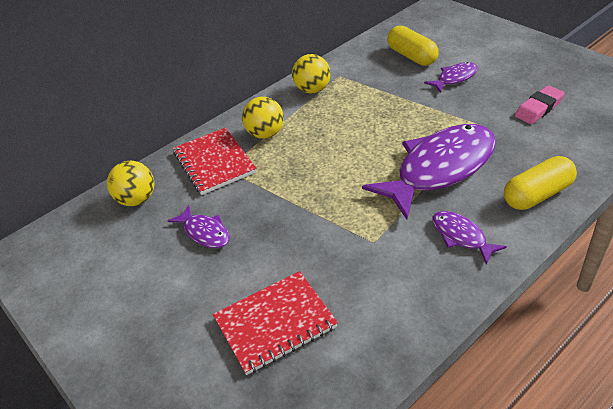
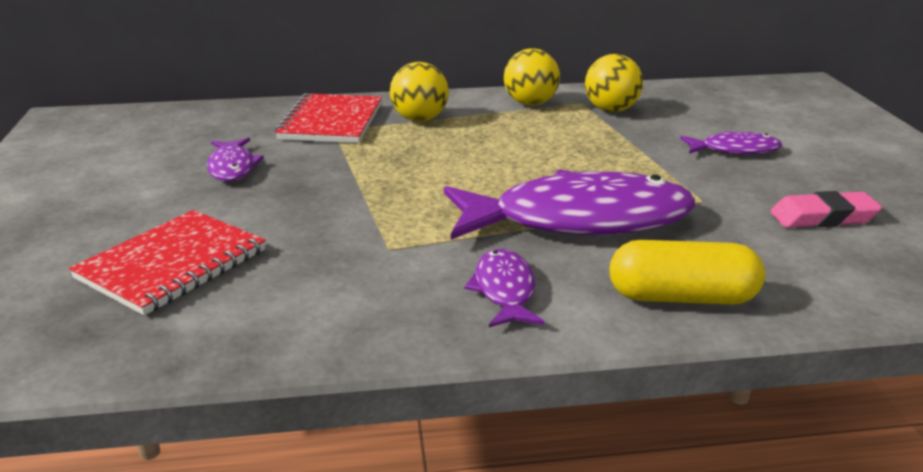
camera: 30 degrees right, 15 degrees down
yellow ball [107,161,154,206] -> yellow ball moved to [585,54,643,112]
red notebook [213,271,338,375] -> red notebook turned 60 degrees counterclockwise [69,210,266,315]
yellow capsule [387,26,439,66] -> none

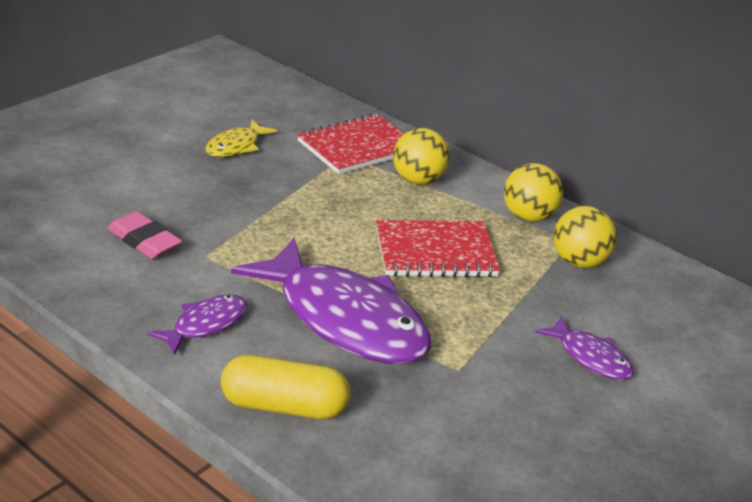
camera: 45 degrees right, 5 degrees up
red notebook [69,210,266,315] -> red notebook moved to [376,220,500,277]
purple fish [207,138,264,182] -> yellow fish [205,119,277,157]
yellow capsule [609,240,765,305] -> yellow capsule turned 45 degrees counterclockwise [221,355,350,419]
pink eraser [770,191,882,228] -> pink eraser moved to [107,211,182,259]

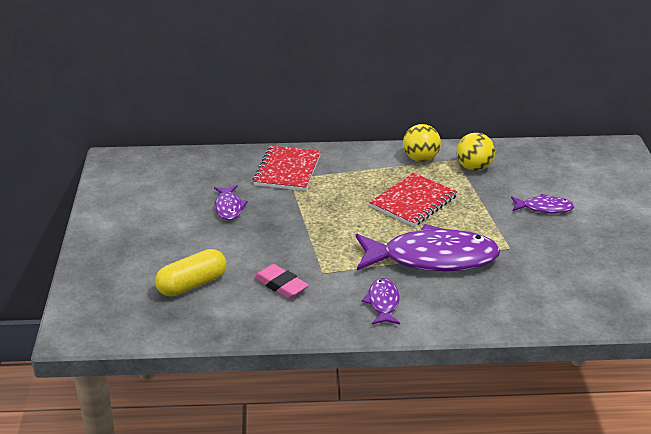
camera: 40 degrees left, 0 degrees up
pink eraser [107,211,182,259] -> pink eraser turned 45 degrees clockwise [254,264,309,299]
yellow fish [205,119,277,157] -> purple fish [214,185,248,220]
yellow capsule [221,355,350,419] -> yellow capsule moved to [155,249,227,296]
yellow ball [393,128,450,185] -> none

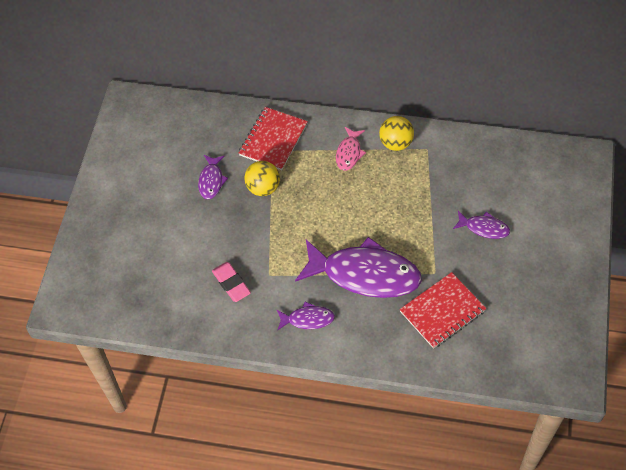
camera: 15 degrees right, 25 degrees up
yellow capsule [155,249,227,296] -> none
purple fish [362,278,400,324] -> purple fish turned 75 degrees clockwise [277,302,335,331]
red notebook [369,173,458,227] -> red notebook moved to [400,272,486,349]
yellow ball [456,132,495,171] -> yellow ball moved to [244,161,280,196]
none -> pink fish [336,127,366,171]

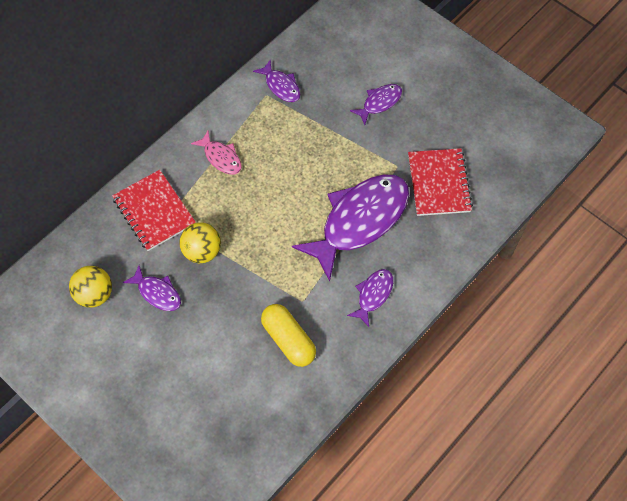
camera: 60 degrees left, 5 degrees up
pink eraser [212,262,251,302] -> yellow capsule [261,304,316,367]
yellow ball [379,116,414,151] -> yellow ball moved to [69,266,112,308]
none -> purple fish [253,60,300,102]

